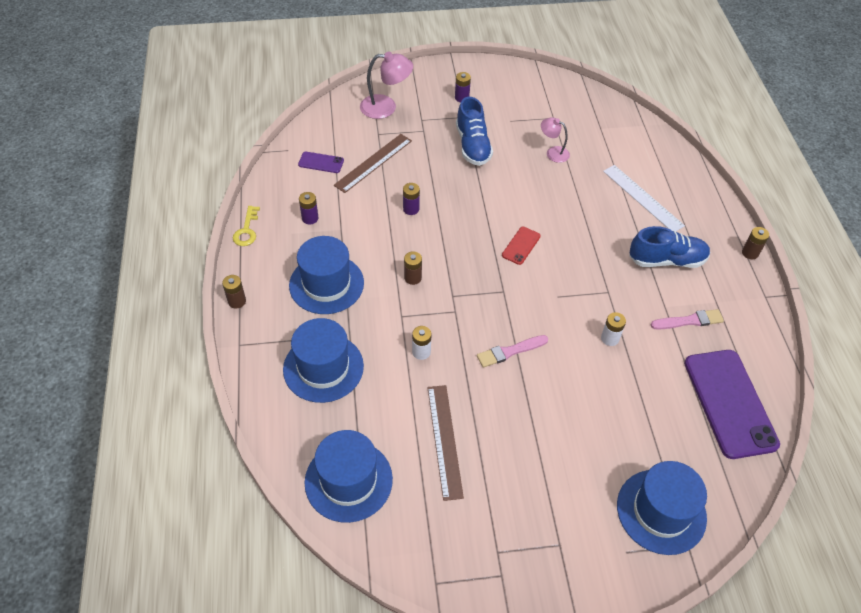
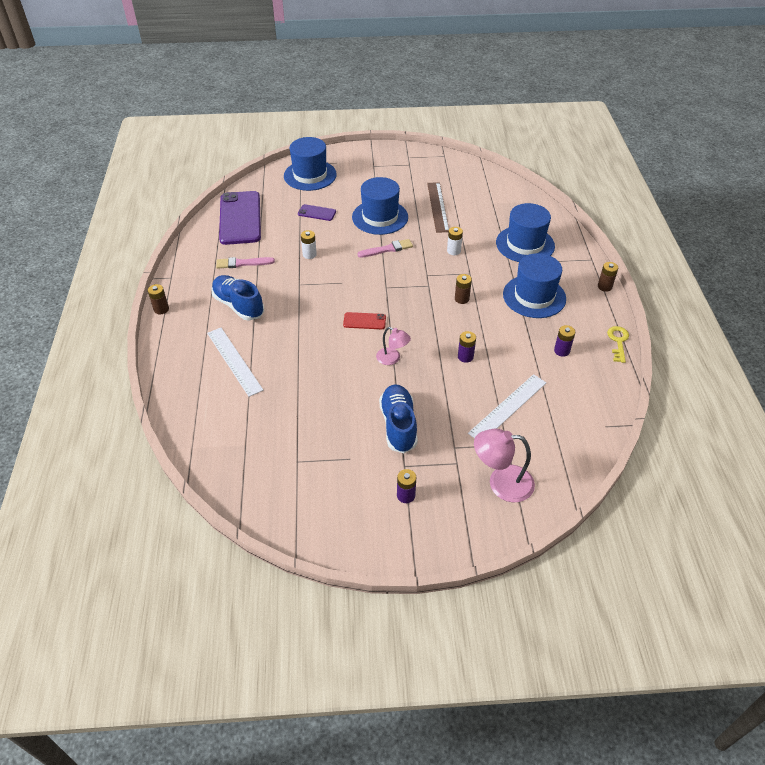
camera: 175 degrees left, 5 degrees down
purple phone [298,152,344,173] -> purple phone moved to [298,204,336,221]
blue hat [305,430,393,523] -> blue hat moved to [352,177,408,235]
brown ruler [334,134,412,193] -> white ruler [468,374,546,438]
red phone [502,227,541,265] -> red phone turned 60 degrees clockwise [343,312,386,329]
pink lamp [541,117,570,163] -> pink lamp moved to [376,327,411,365]
blue shoe [629,226,710,268] -> blue shoe turned 45 degrees clockwise [211,275,264,321]

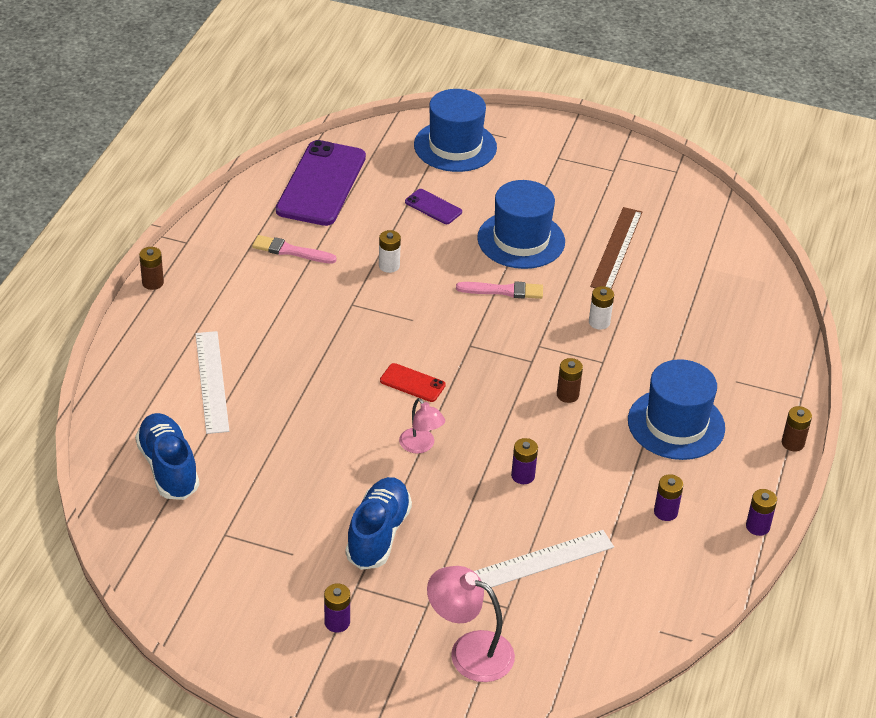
camera: 20 degrees right, 5 degrees down
blue shoe [211,275,264,321] -> blue shoe moved to [135,413,199,500]
blue hat [496,203,555,262] -> none
yellow key [607,326,629,363] -> purple battery [746,489,777,536]

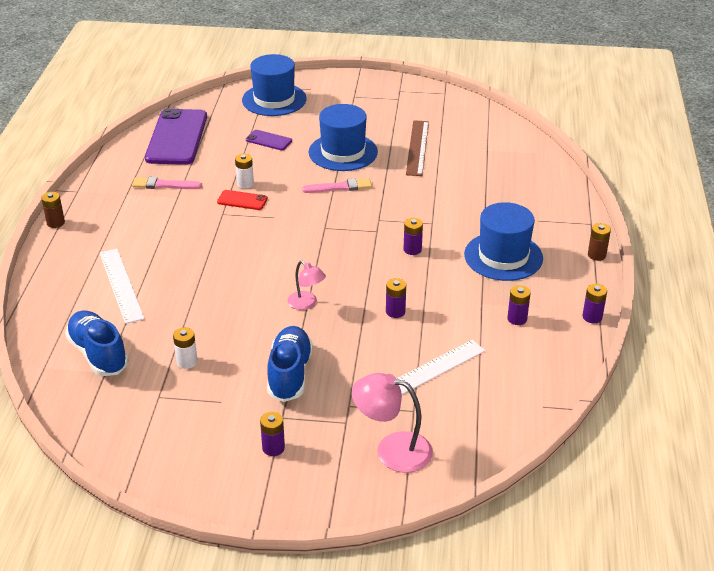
camera: 10 degrees left, 5 degrees down
red phone [380,363,446,402] -> red phone moved to [217,190,268,210]
brown battery [557,358,583,403] -> purple battery [404,218,423,255]
white battery [589,286,614,330] -> white battery moved to [173,327,198,369]

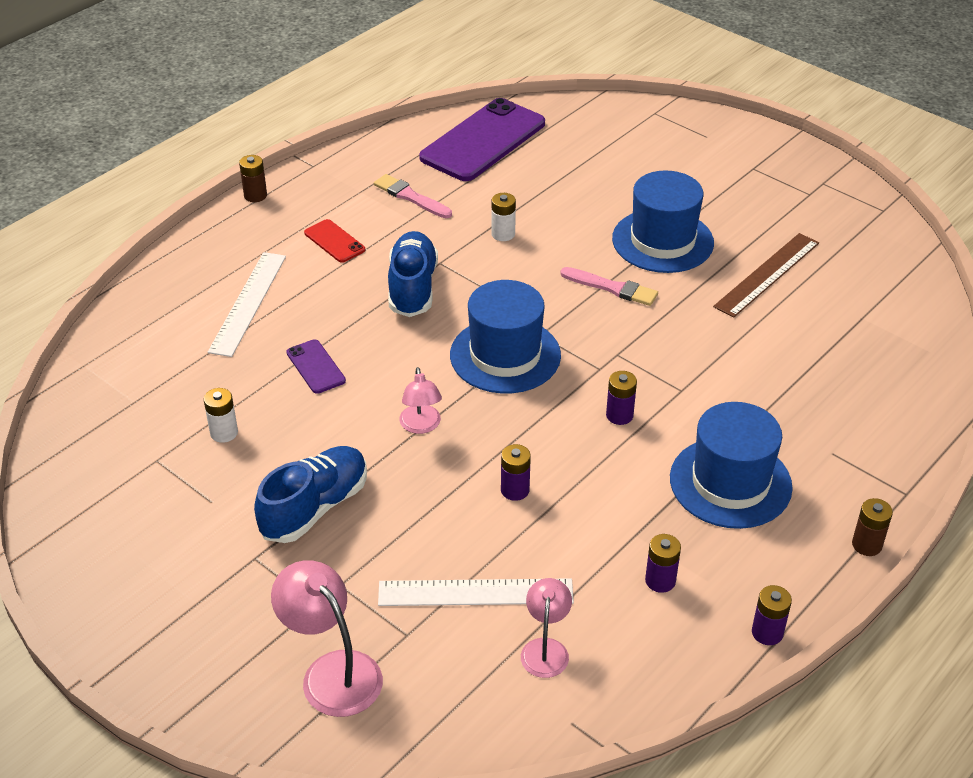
camera: 35 degrees right, 5 degrees up
blue shoe [65,310,129,376] -> blue shoe moved to [388,231,438,317]
red phone [217,190,268,210] -> red phone moved to [304,219,365,263]
blue hat [242,54,307,116] -> blue hat moved to [450,280,561,394]
purple phone [246,130,292,150] -> purple phone moved to [286,339,346,394]
purple battery [260,412,285,456] -> none
none -> pink lamp [521,578,572,678]

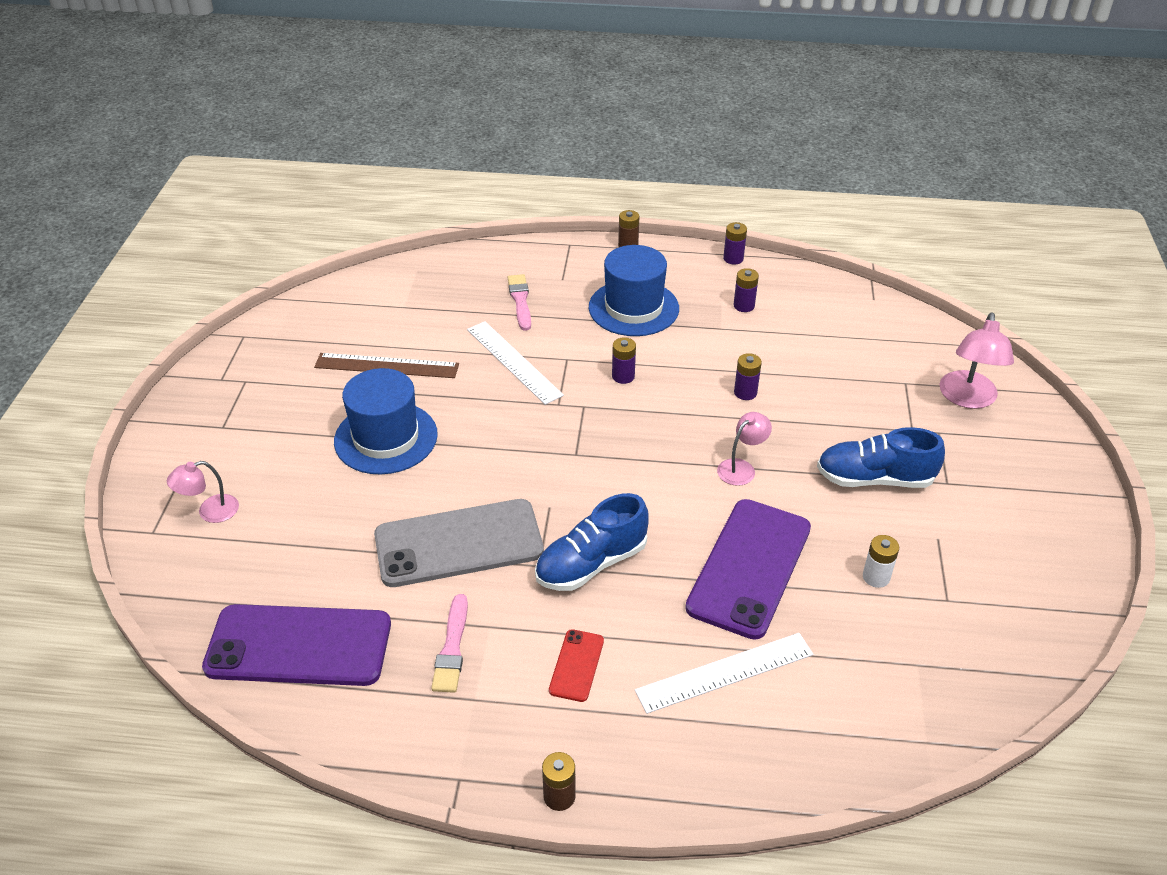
camera: 125 degrees left, 0 degrees up
purple phone [286,339,346,394] -> purple phone [685,499,811,640], size x2.22
white ruler [378,578,574,606] -> white ruler moved to [467,321,564,405]
blue hat [450,280,561,394] -> none
white battery [491,193,516,241] -> grey phone [374,499,544,587]
pink lamp [521,578,572,678] -> pink lamp moved to [167,461,239,523]
pink brush [560,267,658,306] -> pink brush moved to [508,274,531,331]

